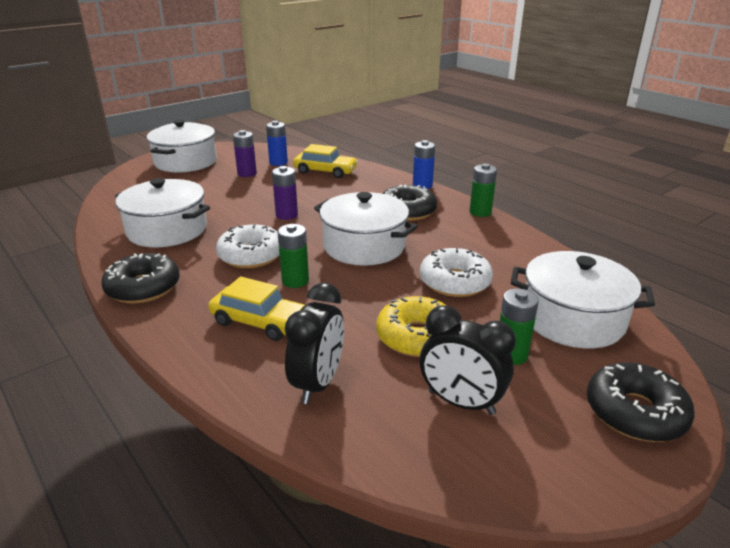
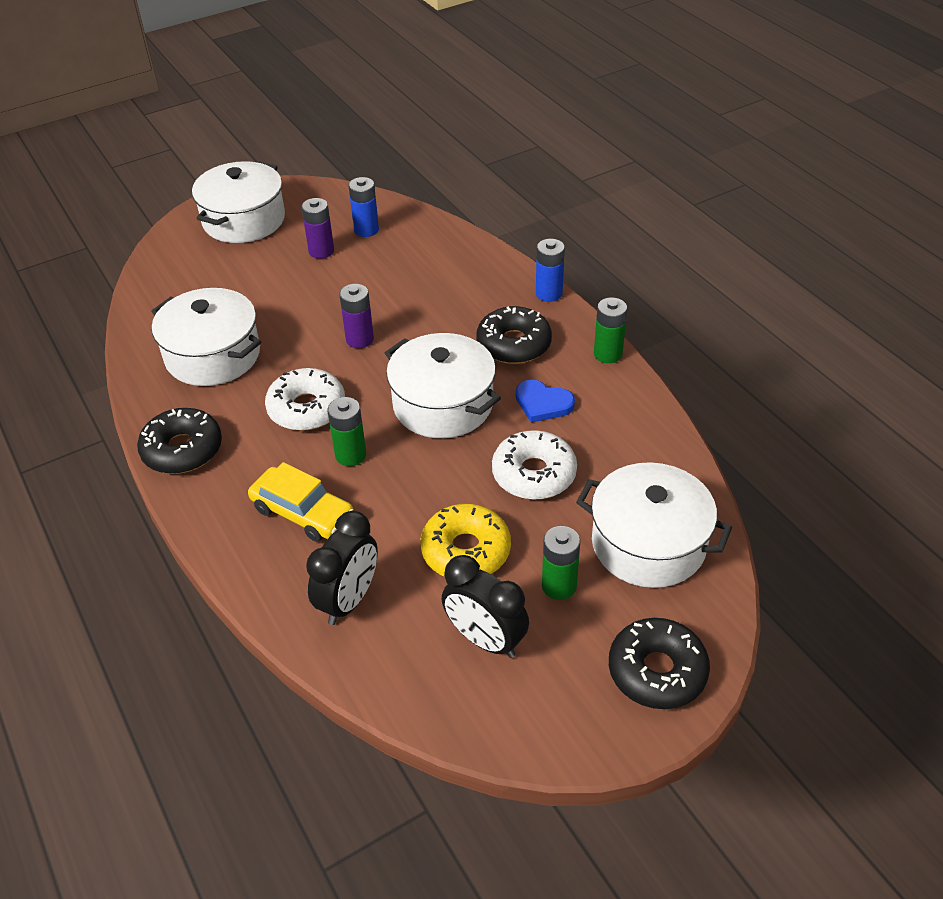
camera: 10 degrees right, 15 degrees up
yellow car [293,144,358,178] -> none
none -> blue heart [516,380,575,423]

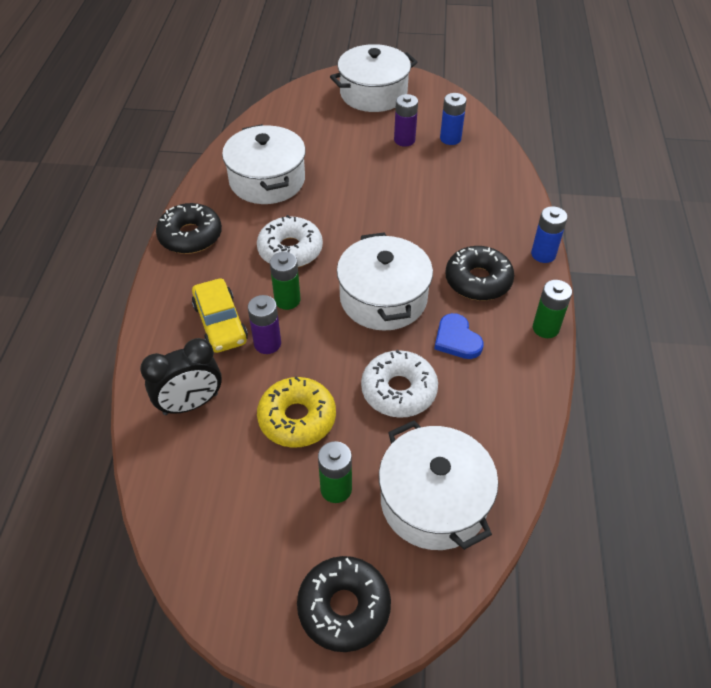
camera: 35 degrees right, 5 degrees up
purple battery [339,284,374,348] -> purple battery moved to [248,295,281,354]
black clock [442,555,529,658] -> none

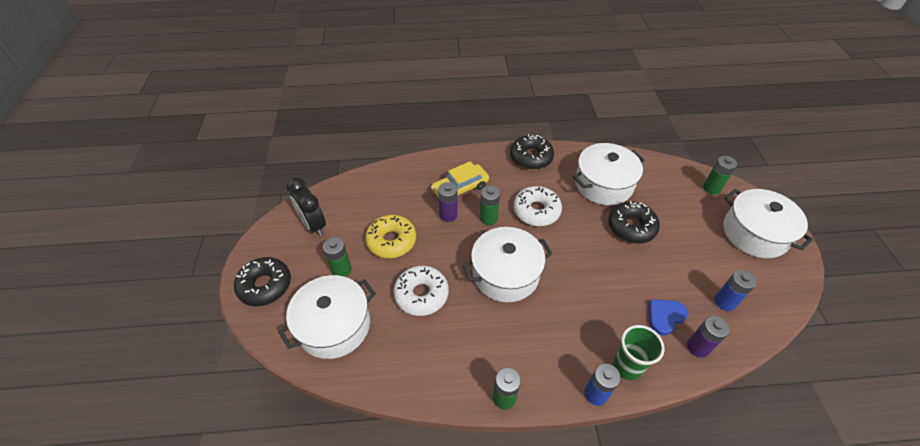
camera: 80 degrees right, 0 degrees up
black clock [140,338,222,415] -> black clock moved to [287,177,326,236]
purple battery [394,94,418,147] -> purple battery moved to [687,316,730,358]
blue heart [434,313,484,359] -> blue heart moved to [649,299,688,335]
black donut [445,246,514,301] -> black donut moved to [608,201,660,243]
none -> green cup [613,325,665,380]
none -> green battery [703,156,737,195]

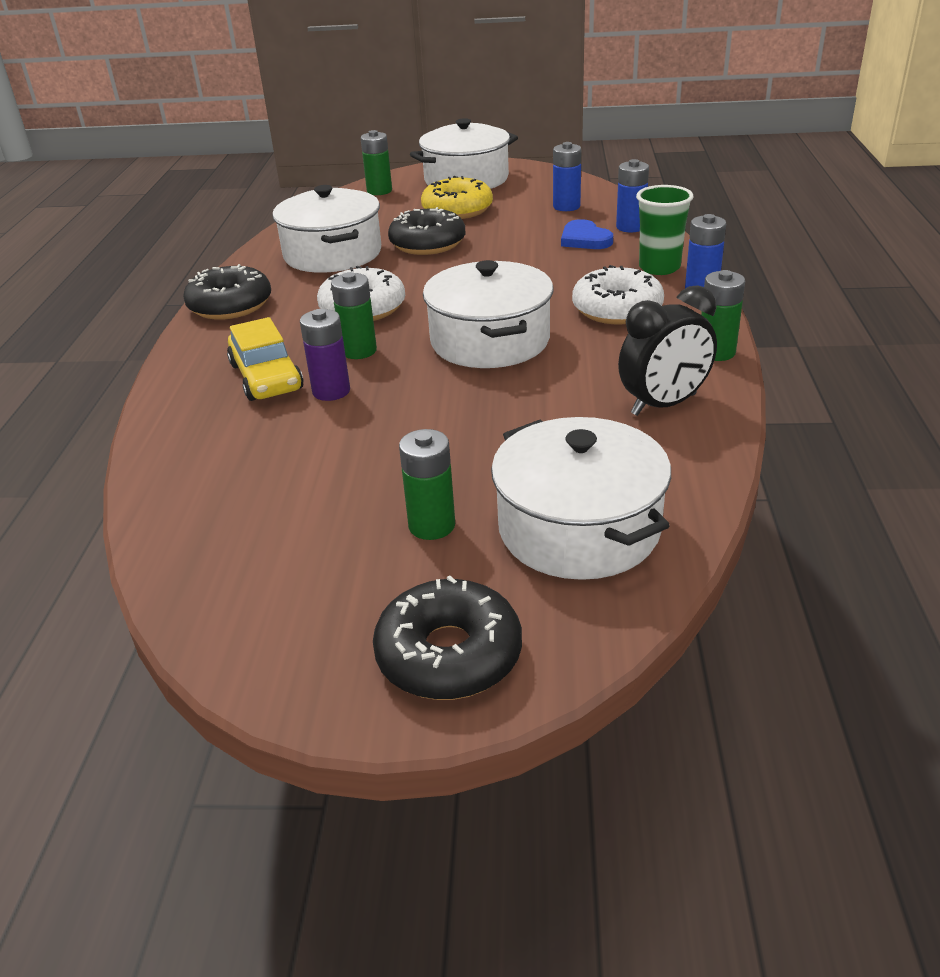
camera: 80 degrees left, 15 degrees down
black clock [287,177,326,236] -> black clock moved to [618,285,717,416]
yellow donut [365,215,416,258] -> yellow donut moved to [421,176,493,219]
white donut [393,266,449,316] -> white donut moved to [572,265,664,324]
purple battery [687,316,730,358] -> blue battery [616,159,649,232]

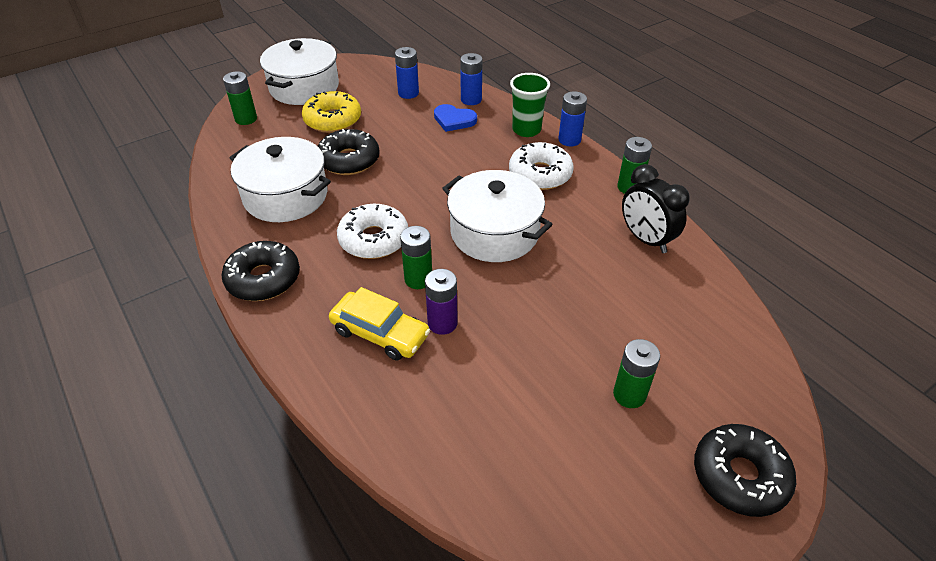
camera: 40 degrees left, 10 degrees up
white pot [491,417,671,580] -> none
black clock [618,285,717,416] -> black clock turned 120 degrees clockwise [622,164,690,253]

